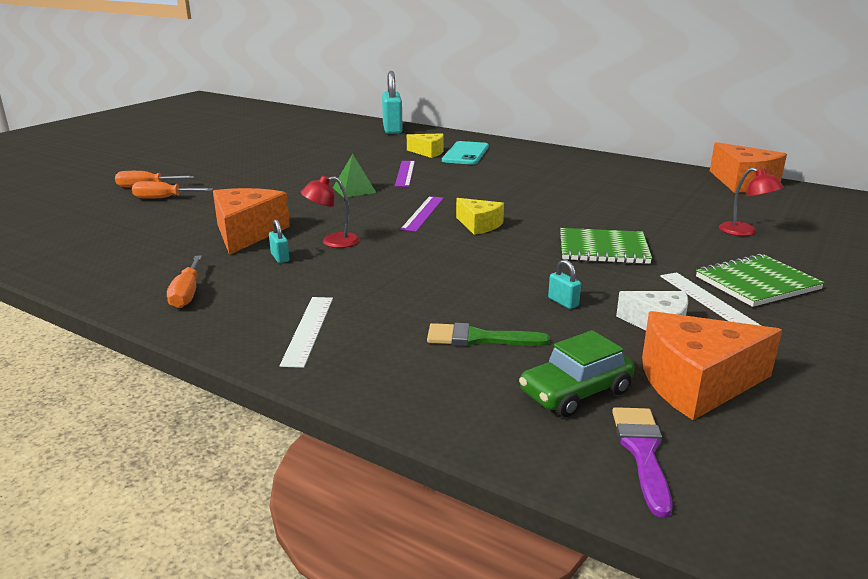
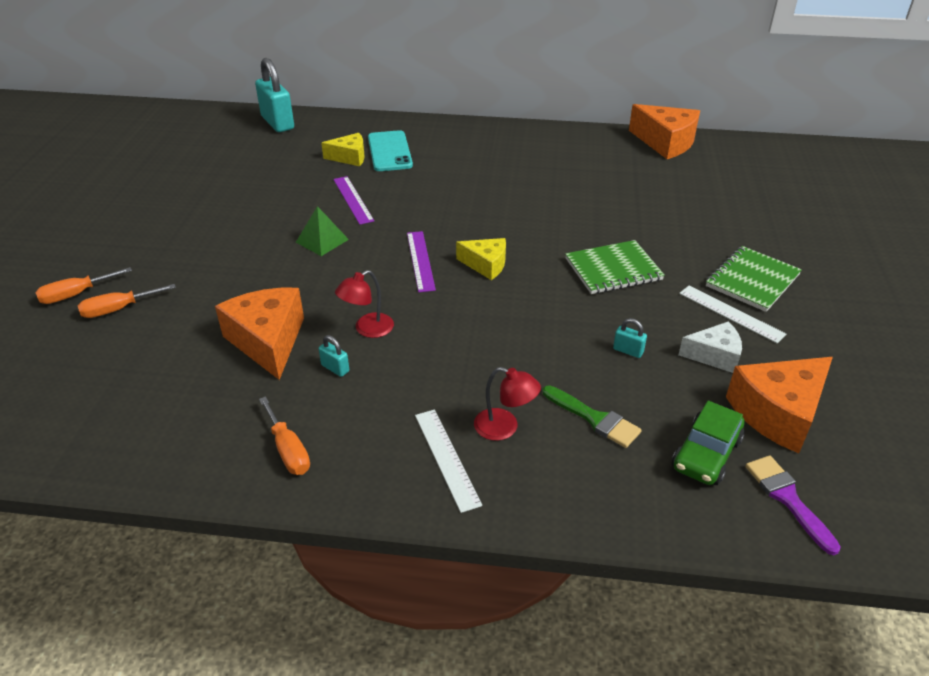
camera: 25 degrees left, 15 degrees up
green brush [427,323,550,346] -> green brush turned 120 degrees counterclockwise [543,385,642,448]
red lamp [719,168,784,236] -> red lamp moved to [474,367,541,441]

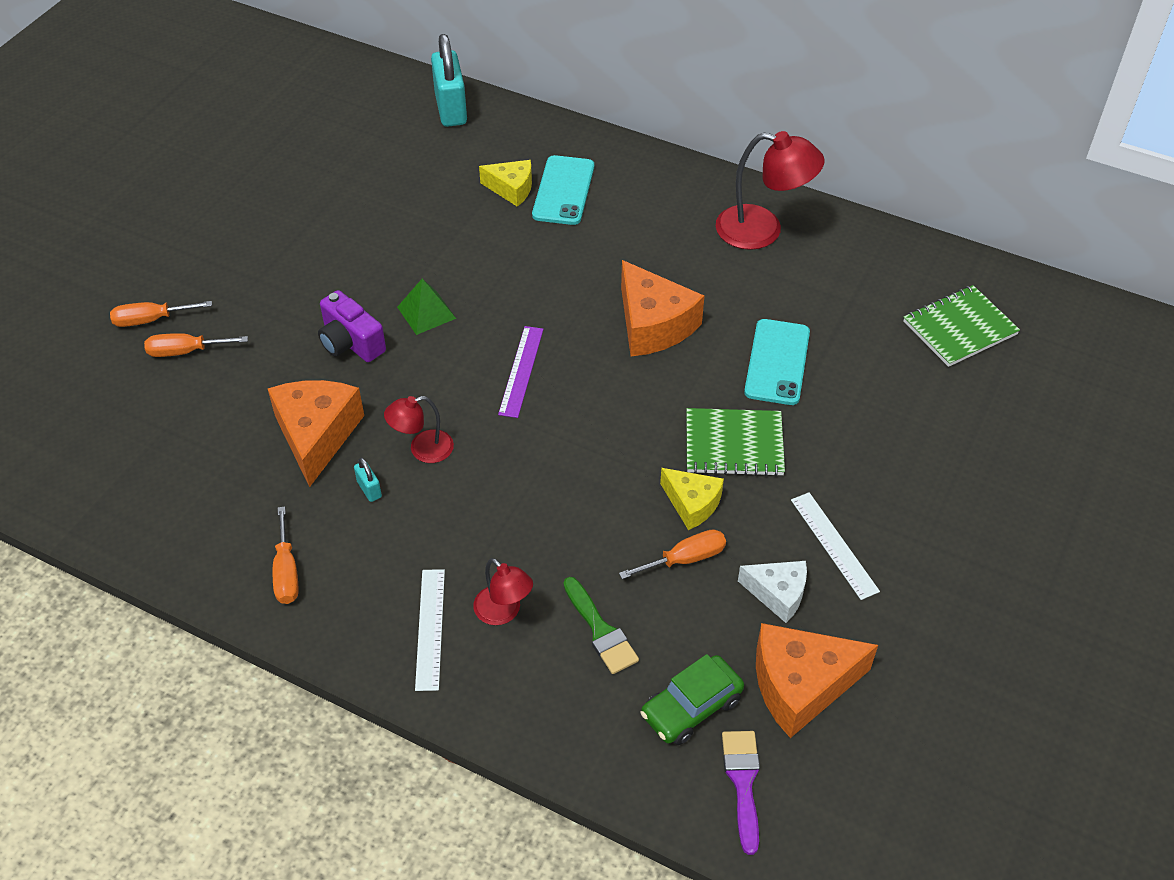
camera: 20 degrees right, 10 degrees up
purple ruler [333,176,374,225] -> none
yellow cheese [456,238,506,280] -> yellow cheese moved to [660,468,724,530]
turquoise padlock [613,318,647,358] -> orange screwdriver [619,529,726,579]
orange cheese [629,104,700,159] -> orange cheese moved to [621,260,704,356]
green notebook [706,246,802,312] -> green notebook moved to [903,285,1020,367]
none -> purple camera [318,290,386,362]
none -> red lamp [716,131,825,250]
none -> turquoise phone [744,319,810,405]

